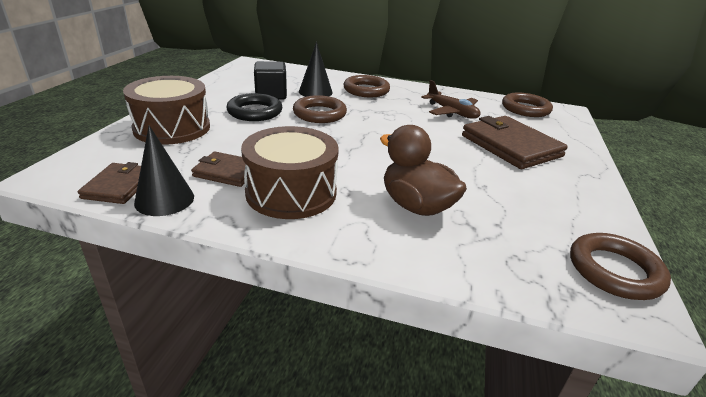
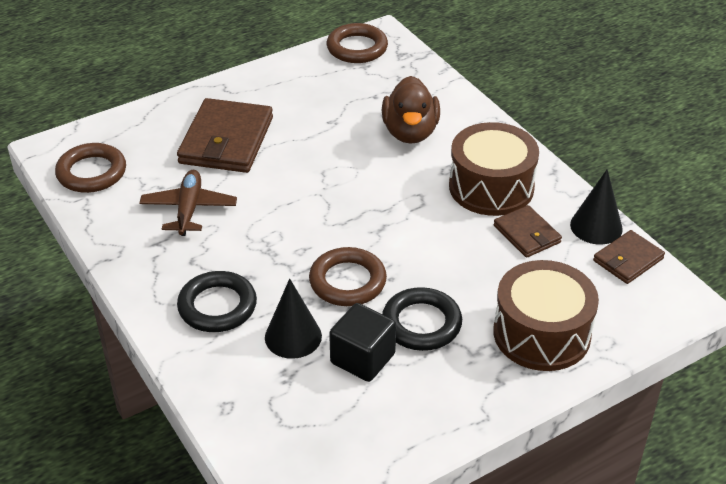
camera: 135 degrees left, 10 degrees up
brown ring [344,75,390,97] -> black ring [177,271,257,332]

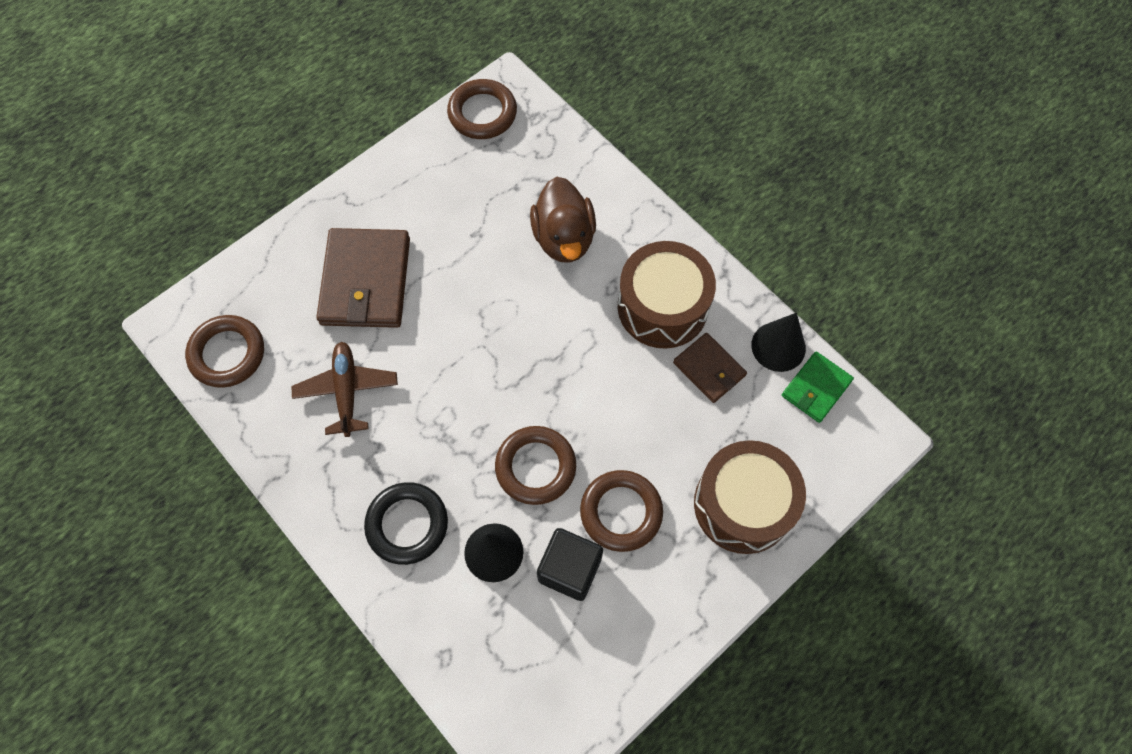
camera: 10 degrees left, 25 degrees up
black ring [382,287,462,351] -> brown ring [580,470,663,552]
brown wallet [593,230,665,284] -> green wallet [782,351,854,423]

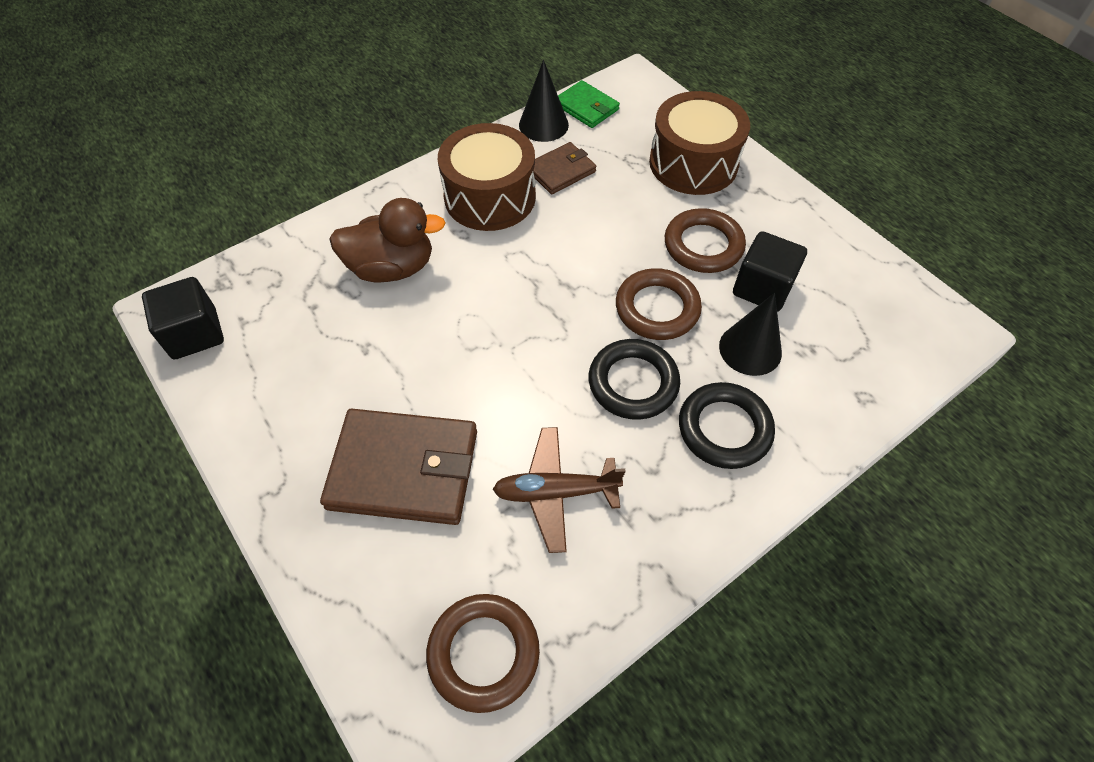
camera: 85 degrees left, 10 degrees down
brown ring [447,79,517,139] -> black cube [142,277,224,359]
none -> black ring [589,339,680,420]

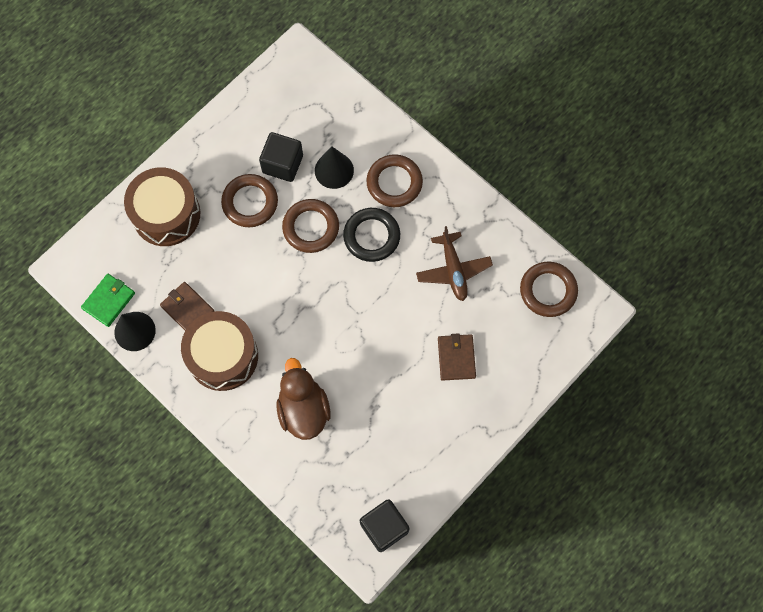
camera: 100 degrees left, 15 degrees up
brown wallet [320,409,477,525] -> brown wallet [438,333,476,381], size x0.55
black ring [679,382,775,469] -> brown ring [366,154,423,207]

